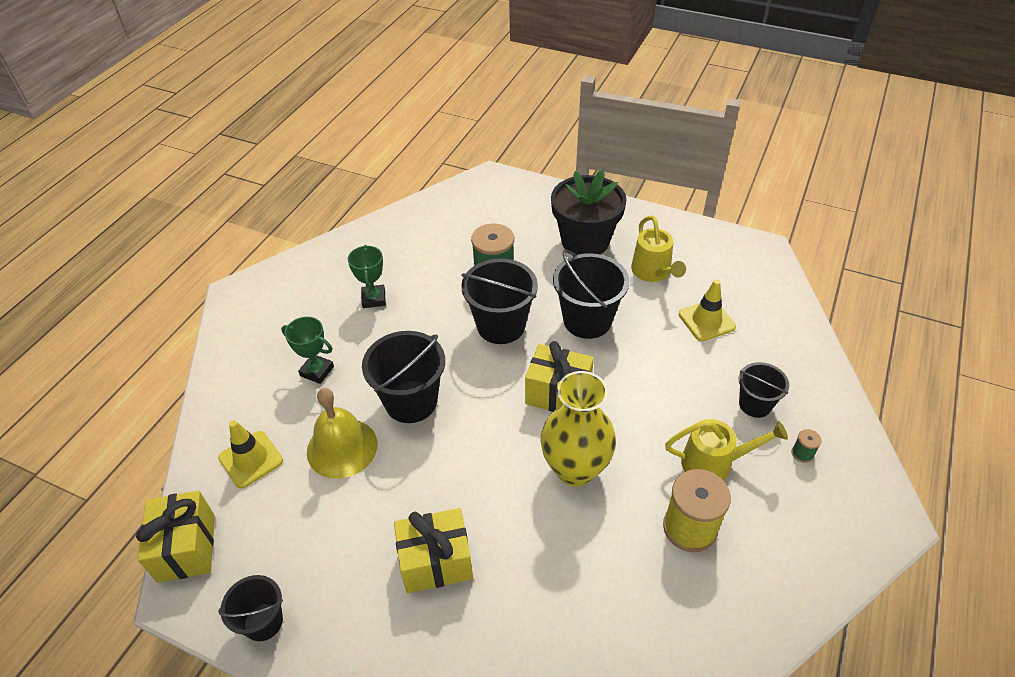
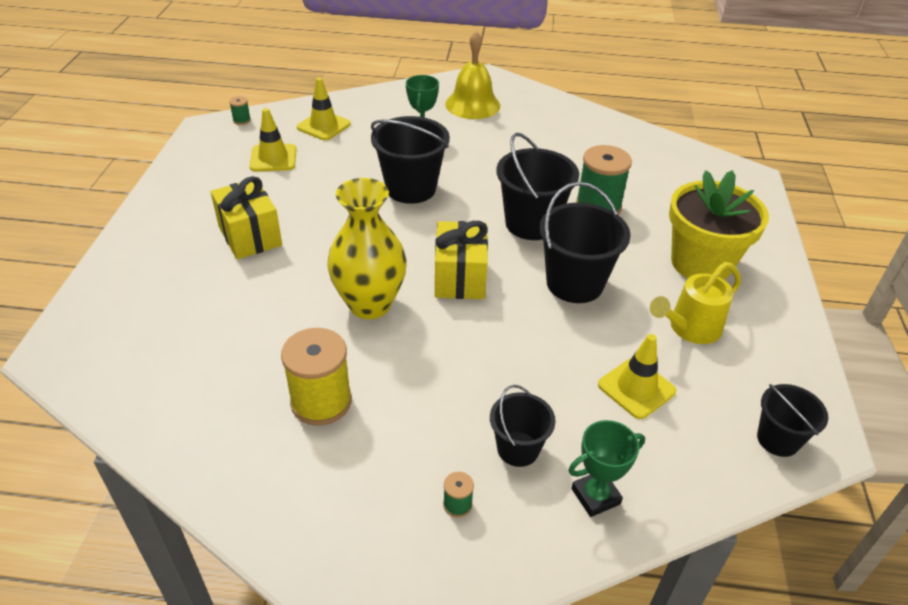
camera: 70 degrees right, 5 degrees down
yellow gift [136,491,215,583] -> green spool [229,96,251,125]
black bucket [218,575,283,641] -> black bucket moved to [757,384,828,457]
yellow bell [307,388,377,479] -> yellow bell moved to [445,31,500,119]
green trophy [348,245,386,308] -> green trophy moved to [568,420,645,517]
black flower pot [551,170,627,255] -> yellow flower pot [669,170,769,280]
yellow watering can [665,419,788,480] -> none
none -> yellow traffic cone [250,108,296,171]

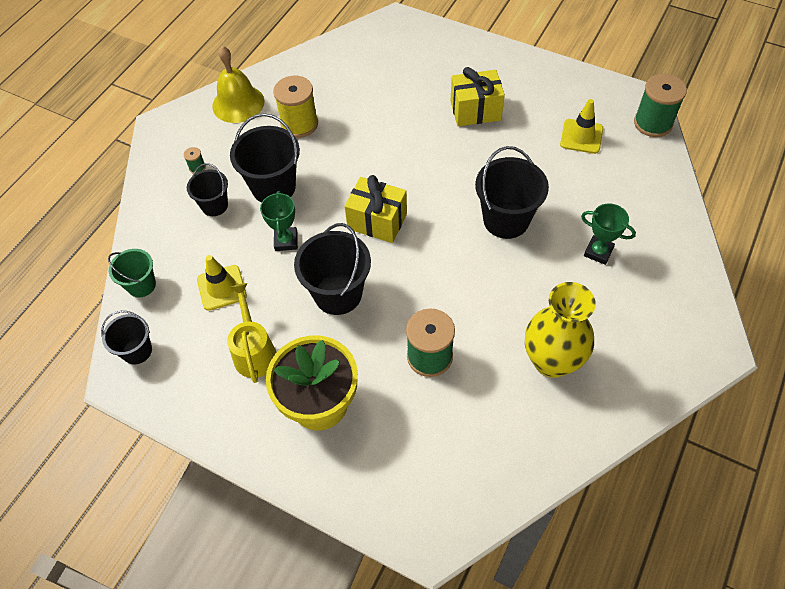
camera: 115 degrees right, 15 degrees up
green spool [229,96,251,125] -> green spool [634,74,687,137], size x2.31
yellow traffic cone [297,77,351,140] -> none
yellow vase [327,178,407,319] -> yellow vase moved to [525,282,596,378]
yellow bell [445,31,500,119] -> yellow bell moved to [212,46,265,123]
black bucket [496,133,579,240] -> black bucket moved to [230,113,300,203]
green trophy [568,420,645,517] -> green trophy moved to [260,191,298,251]
none -> green bucket [108,249,156,297]

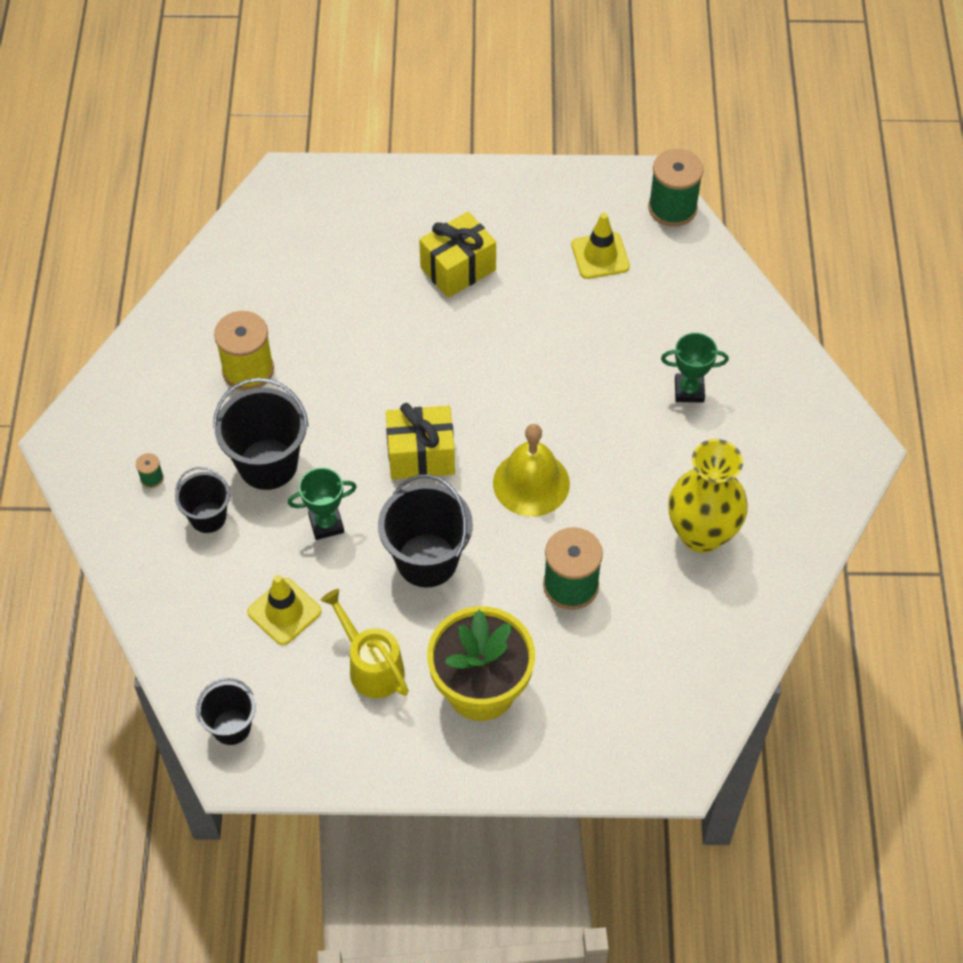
camera: 30 degrees left, 0 degrees up
green bucket [108,249,156,297] -> none
yellow bell [212,46,265,123] -> yellow bell moved to [493,424,570,517]
green trophy [260,191,298,251] -> green trophy turned 75 degrees counterclockwise [288,468,357,540]
black bucket [475,146,549,239] -> none

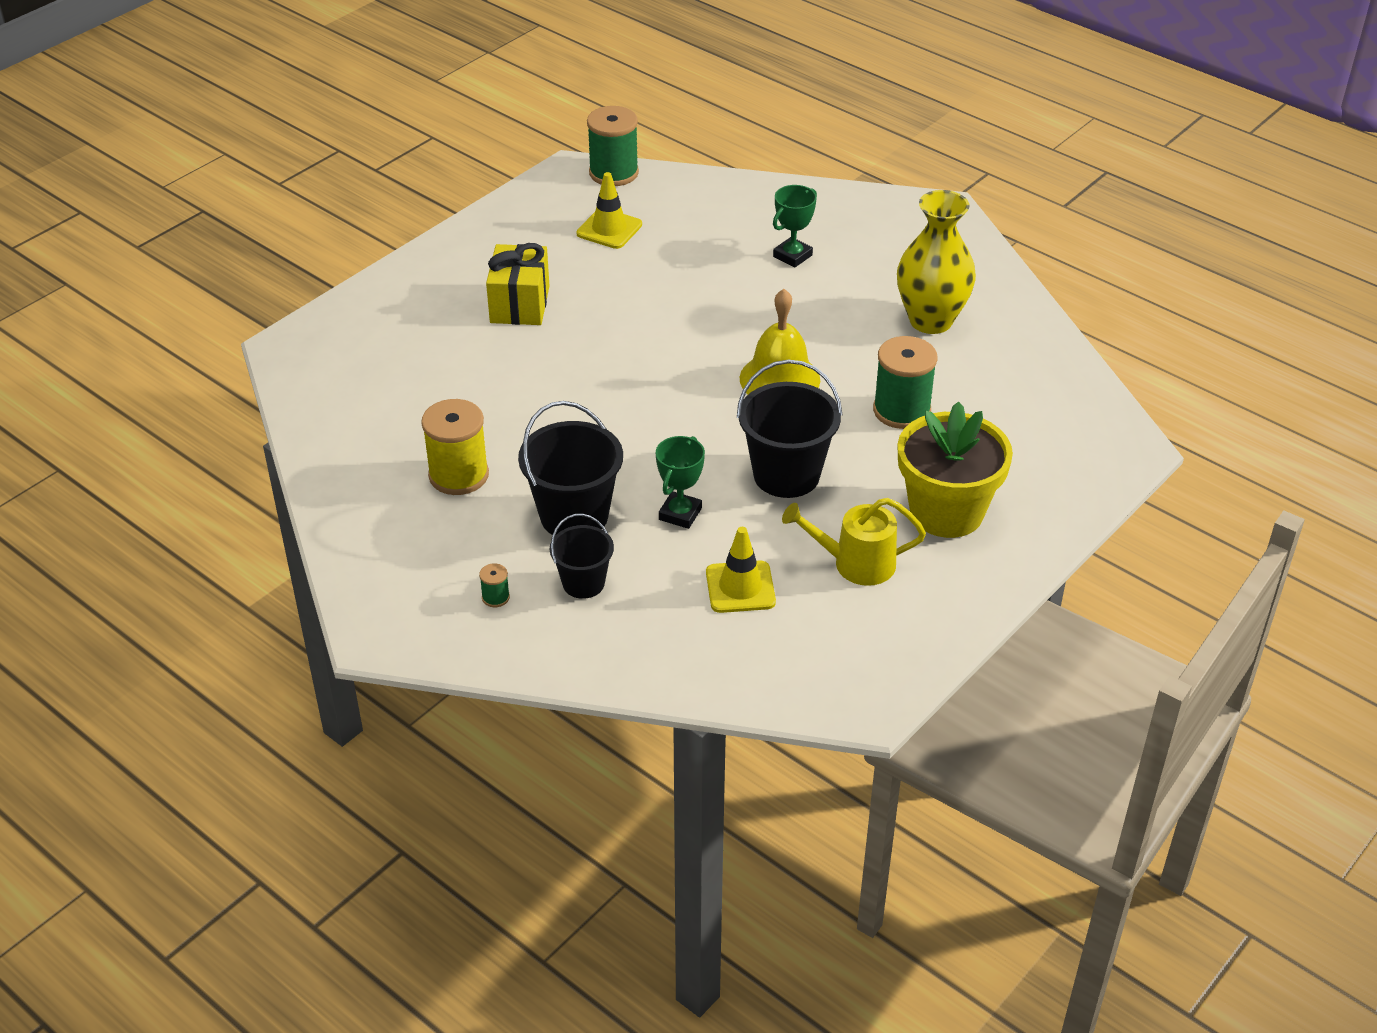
camera: 50 degrees left, 15 degrees down
black bucket [196,678,256,745] -> none
yellow gift [386,403,455,479] -> none

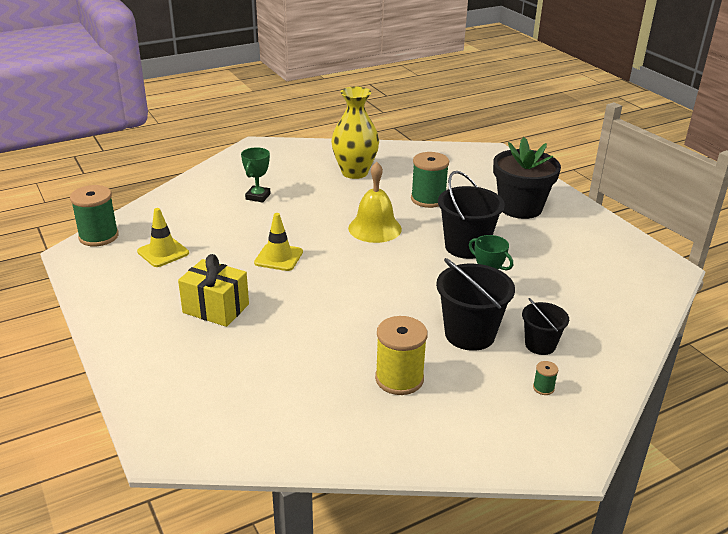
camera: 70 degrees left, 10 degrees down
yellow traffic cone [706,527,776,613] -> yellow traffic cone moved to [254,213,303,271]
green trophy [773,185,817,268] -> green trophy turned 45 degrees clockwise [241,147,271,203]
yellow watering can [782,498,926,586] -> none
yellow flower pot [898,401,1013,538] -> black flower pot [493,137,561,219]

